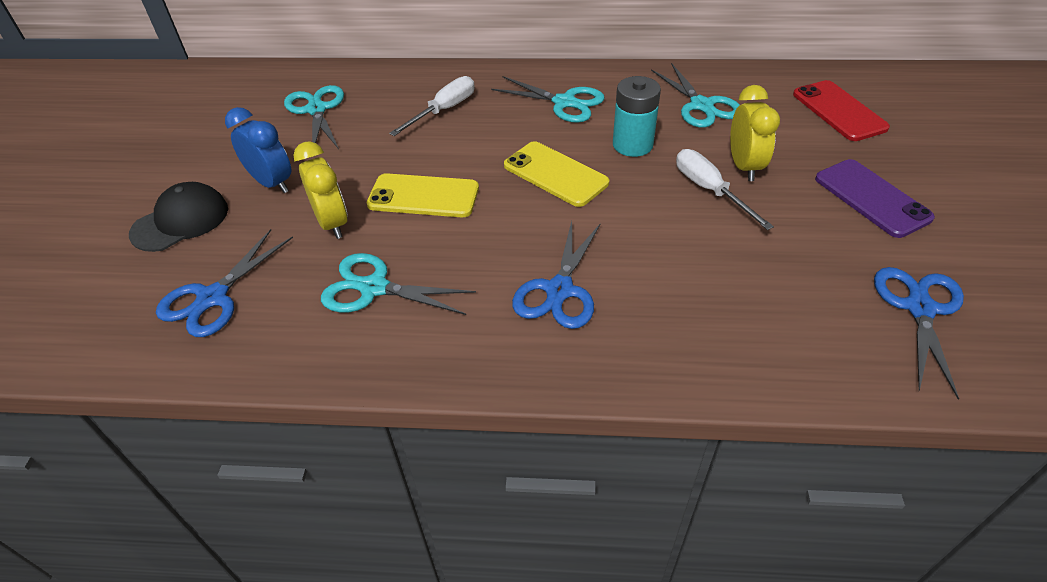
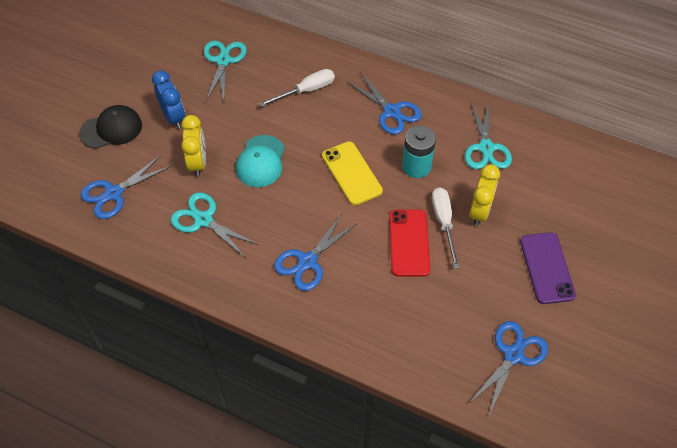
camera: 20 degrees right, 10 degrees up
yellow phone [367,173,479,217] -> turquoise cap [236,135,285,187]
turquoise scissors [491,76,605,123] -> blue scissors [347,73,422,135]
red phone [793,80,890,141] -> red phone moved to [389,209,430,277]

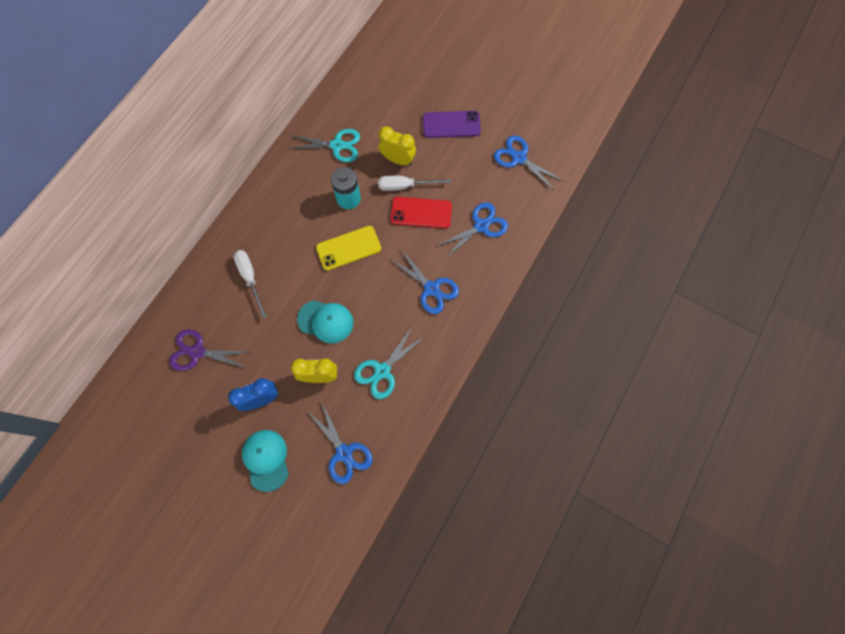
camera: 85 degrees left, 15 degrees up
black cap [79,105,142,149] -> turquoise cap [242,430,289,492]
turquoise scissors [204,41,247,101] -> purple scissors [169,329,250,371]
blue scissors [347,73,422,135] -> blue scissors moved to [435,202,508,259]

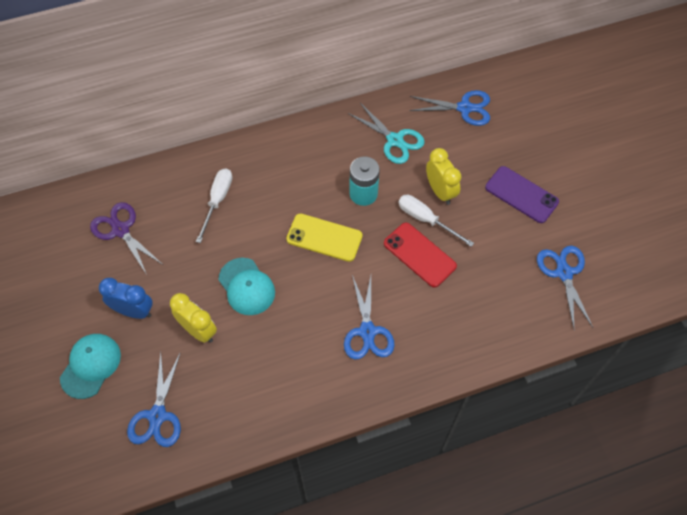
camera: 40 degrees right, 10 degrees down
turquoise scissors [354,326,424,399] -> none
blue scissors [435,202,508,259] -> blue scissors moved to [409,90,490,126]

